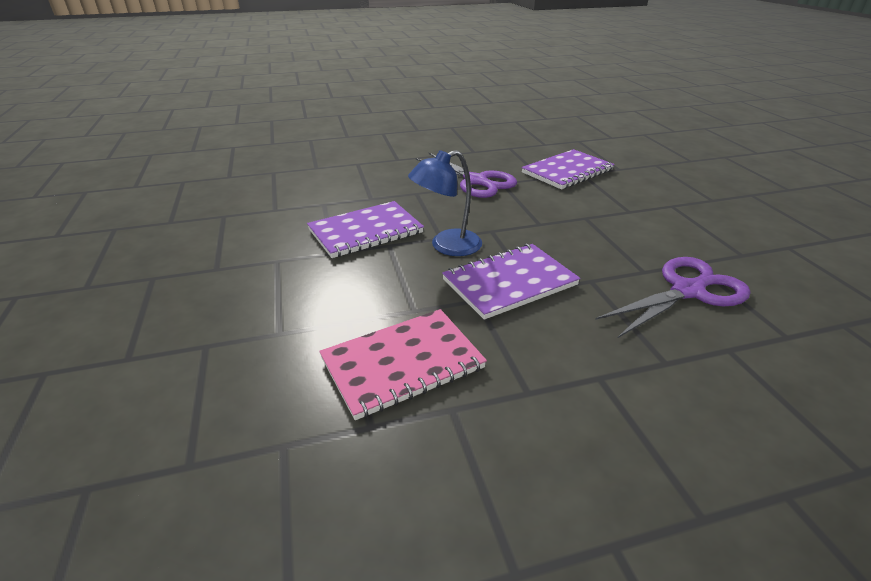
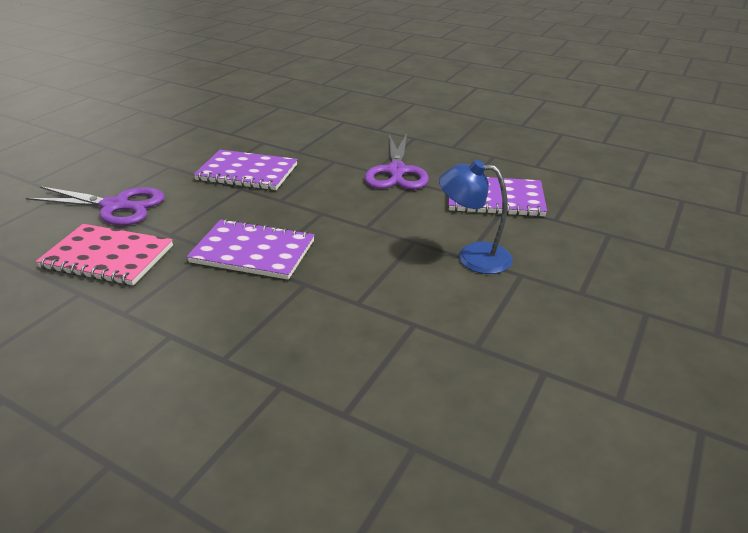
camera: 45 degrees right, 0 degrees up
blue lamp [408,150,482,256] -> blue lamp moved to [439,160,513,274]
purple scissors [595,257,751,338] -> purple scissors moved to [26,186,165,226]

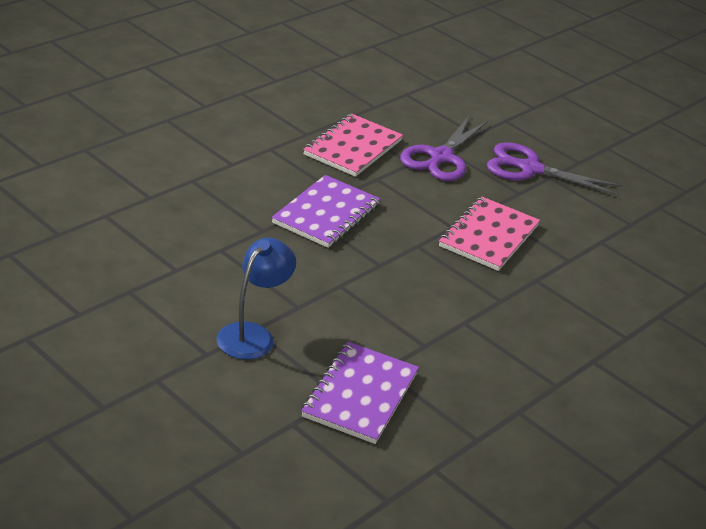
camera: 100 degrees right, 0 degrees up
purple notebook [193,150,298,190] -> pink notebook [439,197,540,271]
purple scissors [365,133,429,189] -> purple scissors moved to [487,142,623,196]

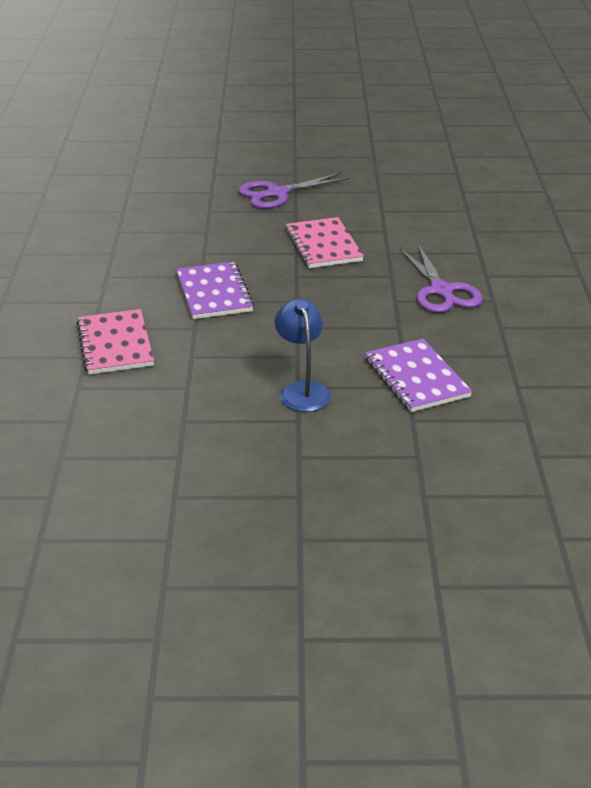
camera: 40 degrees left, 0 degrees up
pink notebook [303,114,403,177] -> pink notebook moved to [76,309,154,375]
purple scissors [400,116,488,181] -> purple scissors moved to [399,244,483,313]

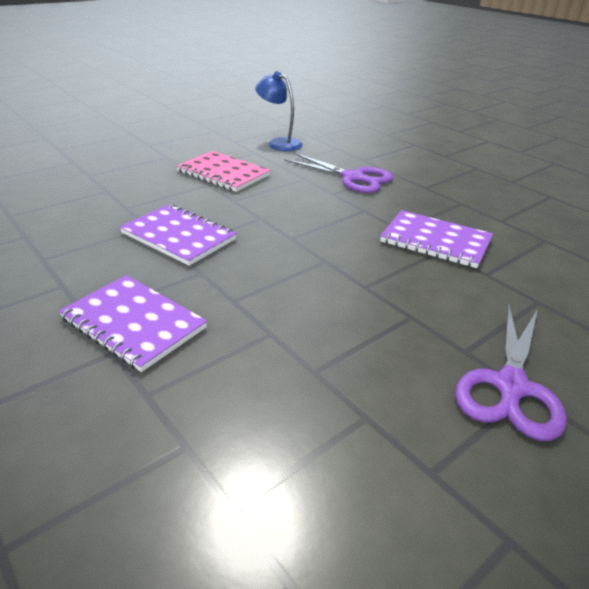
camera: 40 degrees left, 0 degrees up
pink notebook [76,309,154,375] -> purple notebook [59,275,207,372]
purple scissors [238,173,350,209] -> purple scissors moved to [455,304,567,441]
blue lamp [275,299,331,412] -> blue lamp moved to [255,71,303,151]

